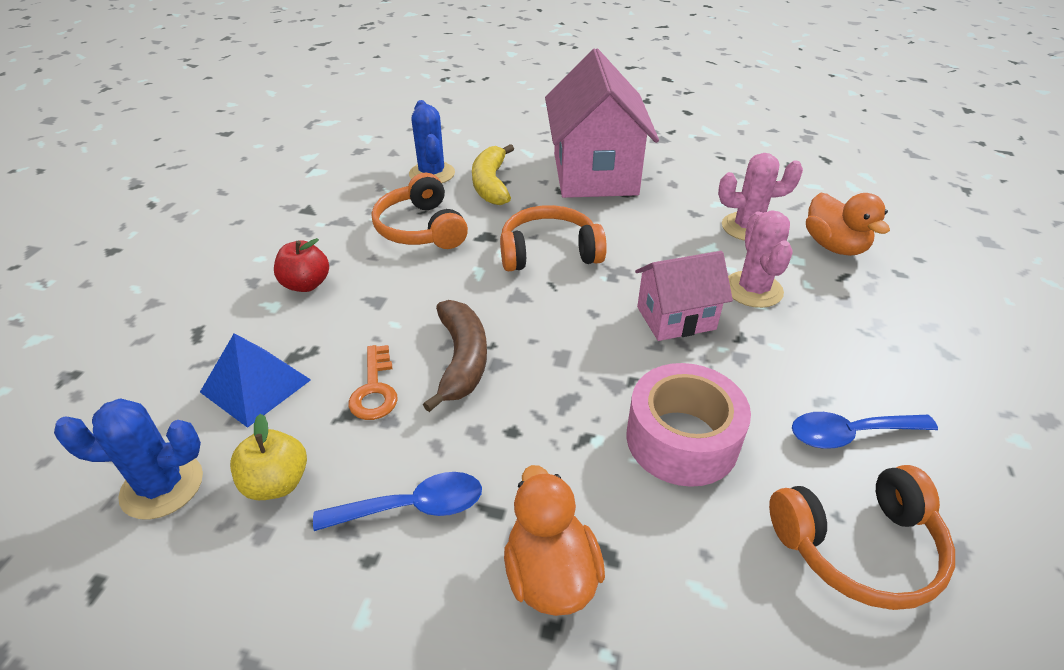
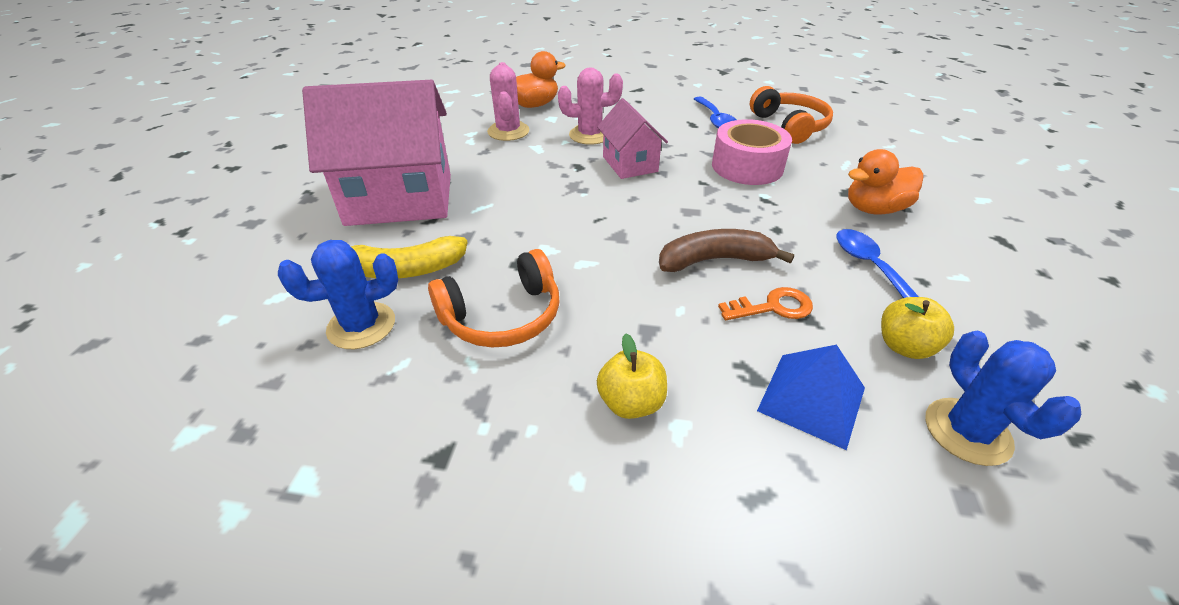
camera: 95 degrees left, 0 degrees up
red apple [274,238,329,292] -> yellow apple [597,334,667,419]
orange headphones [500,205,607,271] -> none

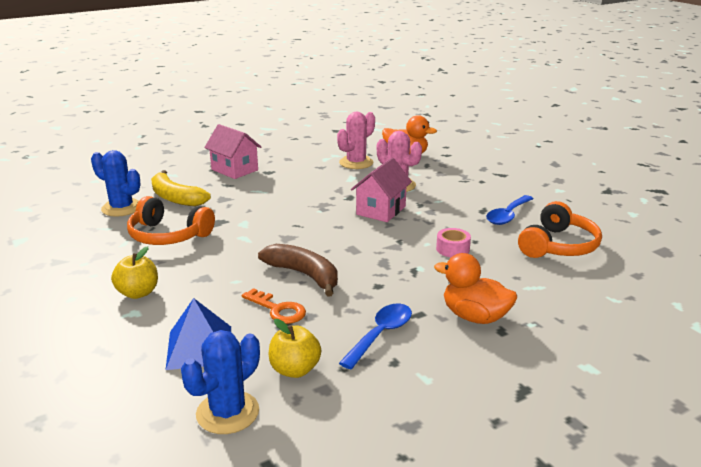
camera: 50 degrees right, 15 degrees down
pink house [302,80,451,226] -> pink house [204,124,261,179], size x0.54
pink tape [712,119,792,185] -> pink tape [436,228,471,257], size x0.49

